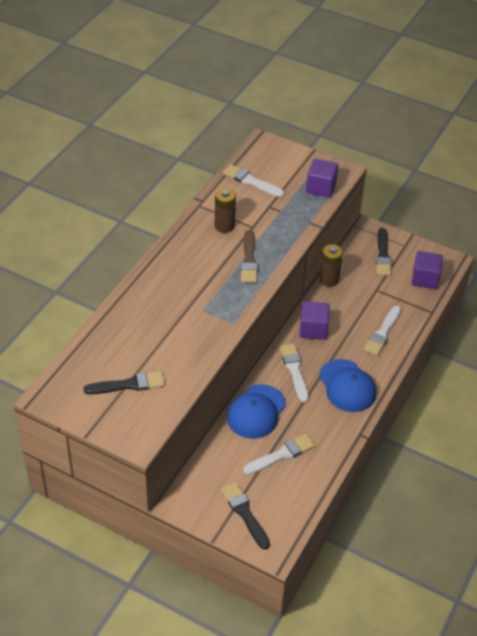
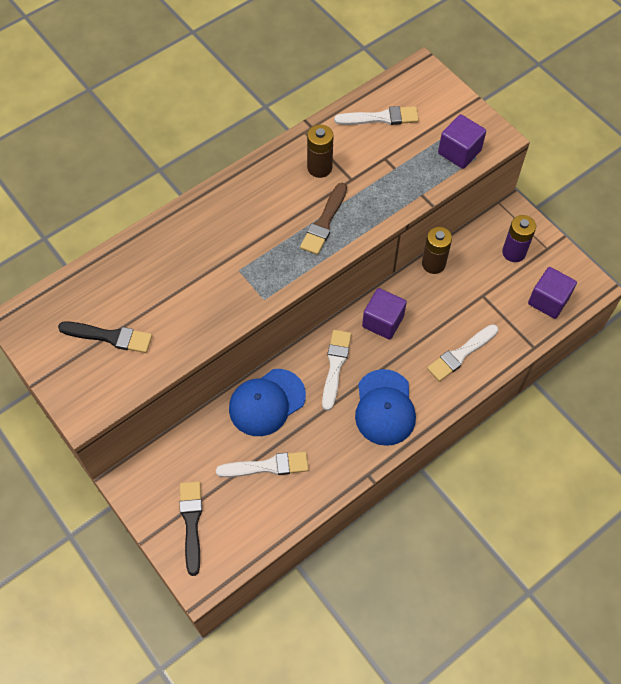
camera: 25 degrees right, 15 degrees up
white brush [223,164,284,197] -> white brush turned 120 degrees clockwise [334,106,419,125]
black brush [376,228,392,276] -> purple battery [502,215,536,262]

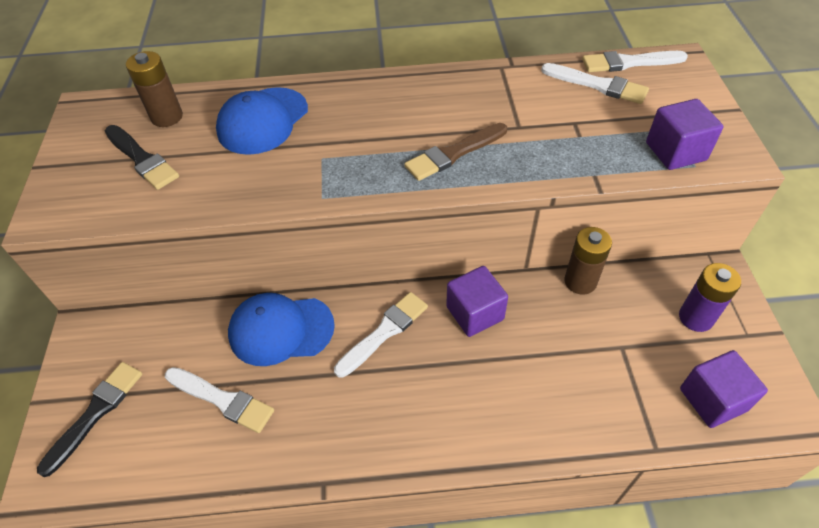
camera: 35 degrees right, 10 degrees down
brown battery [307,125,334,178] -> brown battery moved to [126,51,183,127]
blue cap [355,369,416,446] -> blue cap moved to [216,87,308,155]
white brush [427,324,498,382] -> white brush moved to [582,51,688,72]

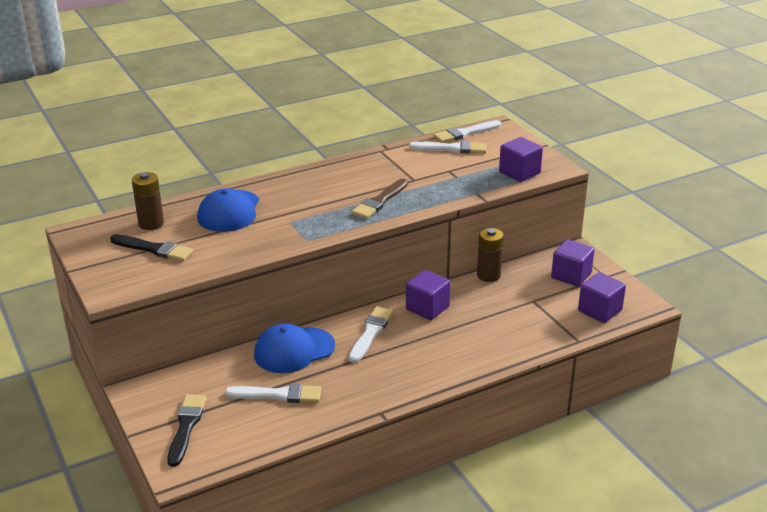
camera: 25 degrees left, 20 degrees down
purple battery [679,263,741,332] -> purple cube [551,239,595,287]

